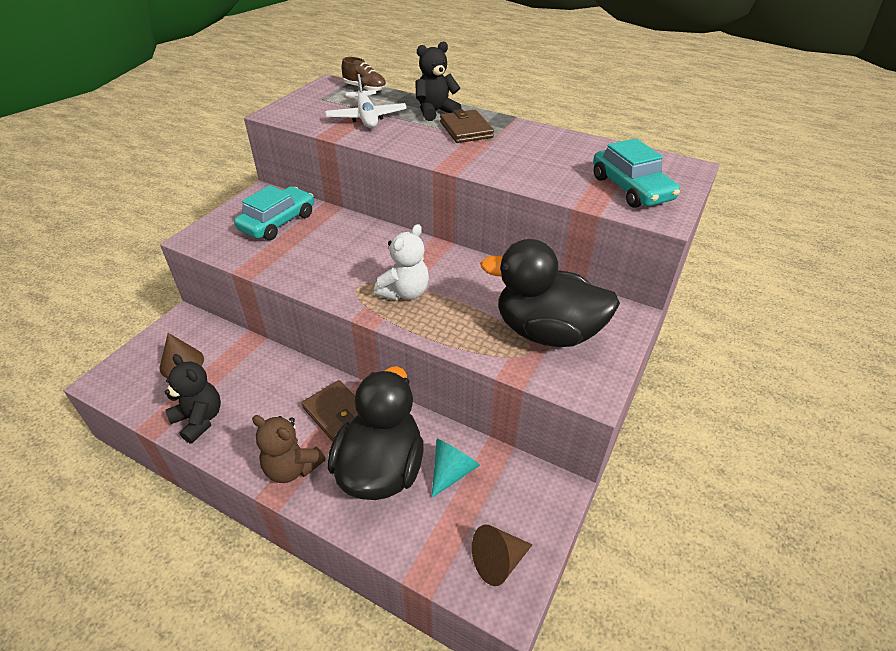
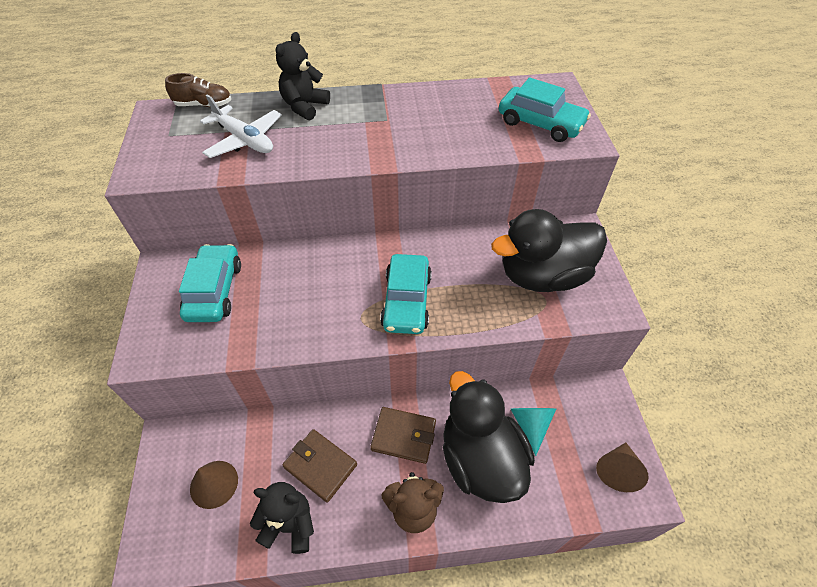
camera: 35 degrees left, 10 degrees up
white teddy bear [374,224,429,301] -> turquoise car [380,254,432,334]
brown wallet [440,109,494,143] -> brown wallet moved to [282,429,357,503]

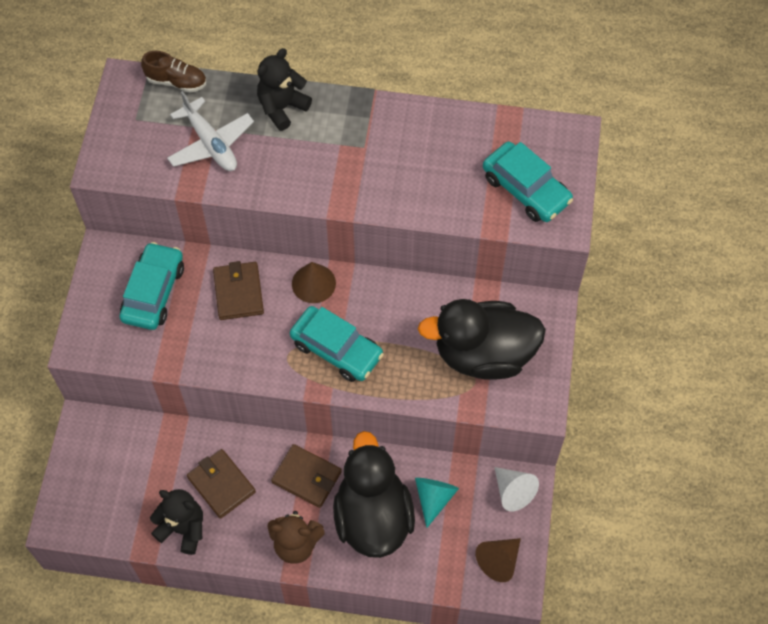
camera: 15 degrees right, 10 degrees up
brown cone [190,461,238,509] -> brown cone moved to [292,262,336,303]
turquoise car [380,254,432,334] -> turquoise car turned 75 degrees counterclockwise [290,306,384,382]
none -> brown wallet [213,261,264,320]
none -> white cone [494,467,539,512]

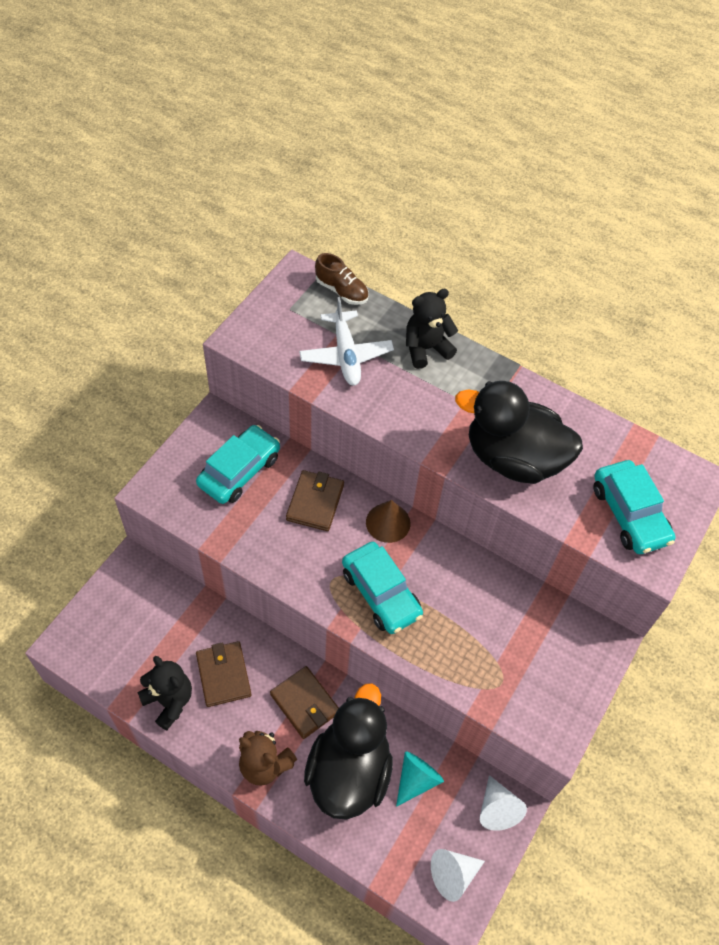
camera: 20 degrees right, 5 degrees down
black duck [418,299,546,380] -> black duck moved to [455,381,583,484]
brown cone [476,538,521,582] -> white cone [431,849,485,902]

